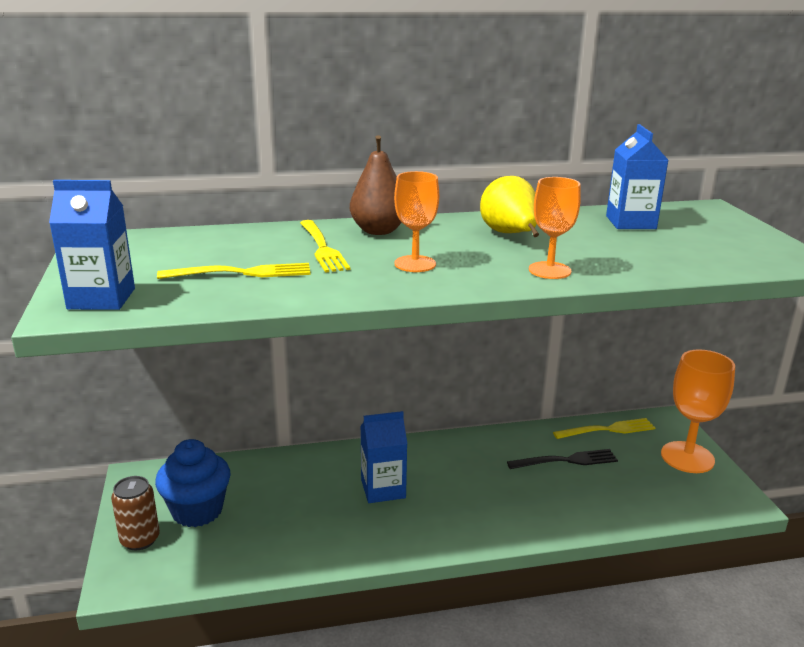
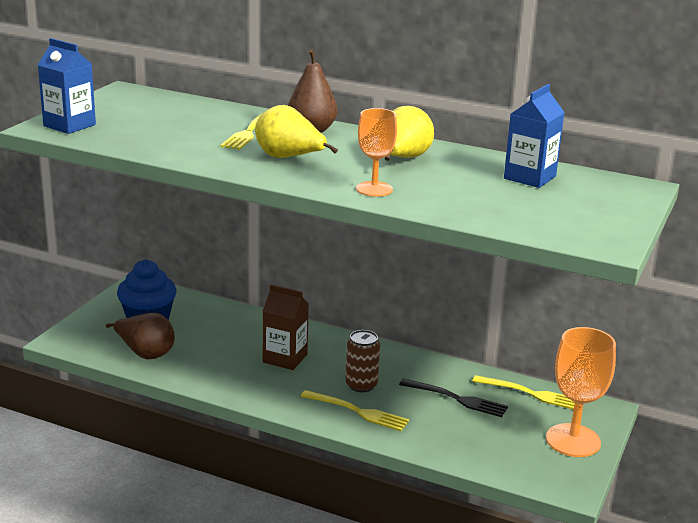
camera: 35 degrees right, 0 degrees up
brown can [111,476,160,551] -> brown can moved to [345,330,380,392]
yellow fork [157,263,311,279] -> yellow fork moved to [301,390,409,431]
blue carton [360,411,407,503] -> brown carton [262,285,309,370]
orange goblet [394,171,439,272] -> yellow pear [255,105,338,158]
none -> brown pear [106,313,175,360]

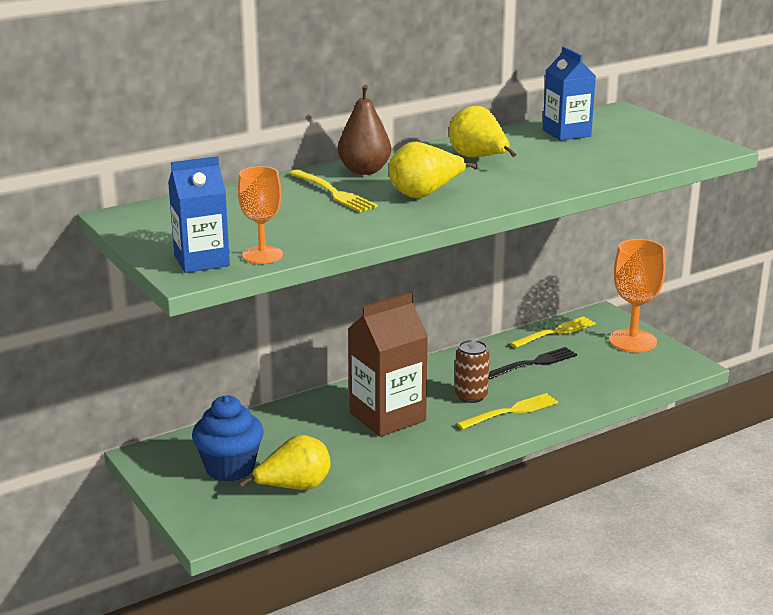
camera: 55 degrees left, 0 degrees up
brown pear [106,313,175,360] -> yellow pear [239,435,331,490]
brown carton [262,285,309,370] -> brown carton [348,292,428,437], size x1.52
orange goblet [356,108,397,197] -> orange goblet moved to [238,166,283,264]

